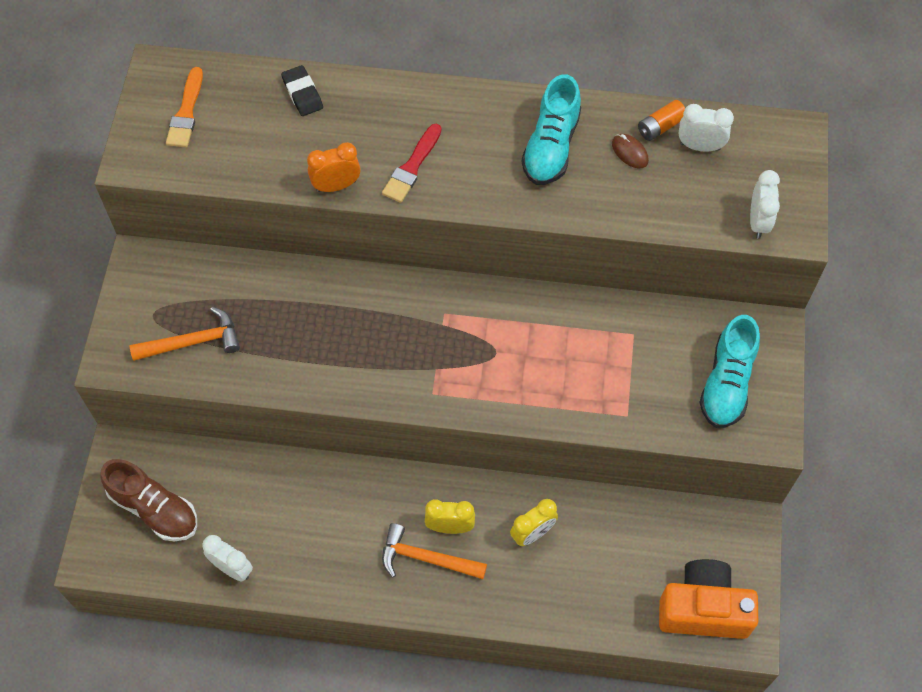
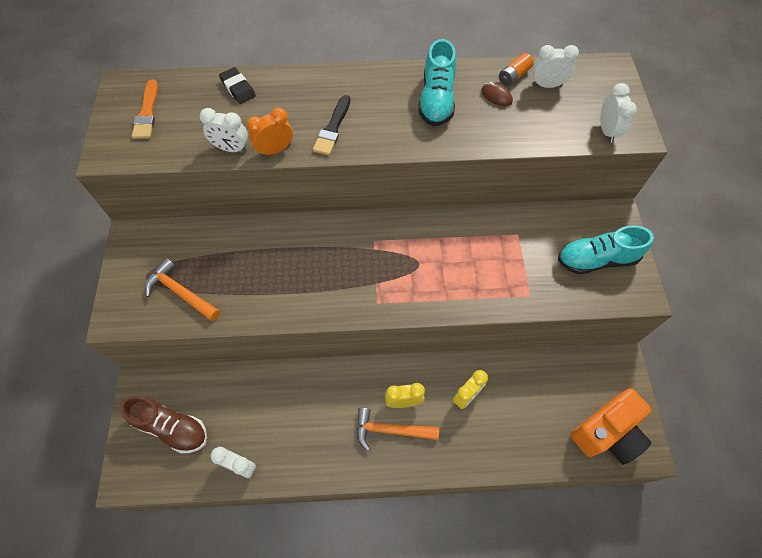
camera: 10 degrees left, 0 degrees up
orange hammer [130,307,240,361] -> orange hammer turned 120 degrees counterclockwise [145,258,220,321]
red brush [382,124,441,203] -> black brush [313,95,350,155]
orange camera [659,559,758,639] -> orange camera turned 150 degrees clockwise [571,388,651,465]
turquoise shoe [699,315,760,428] -> turquoise shoe turned 75 degrees clockwise [558,225,654,274]
none -> white clock [200,108,248,152]

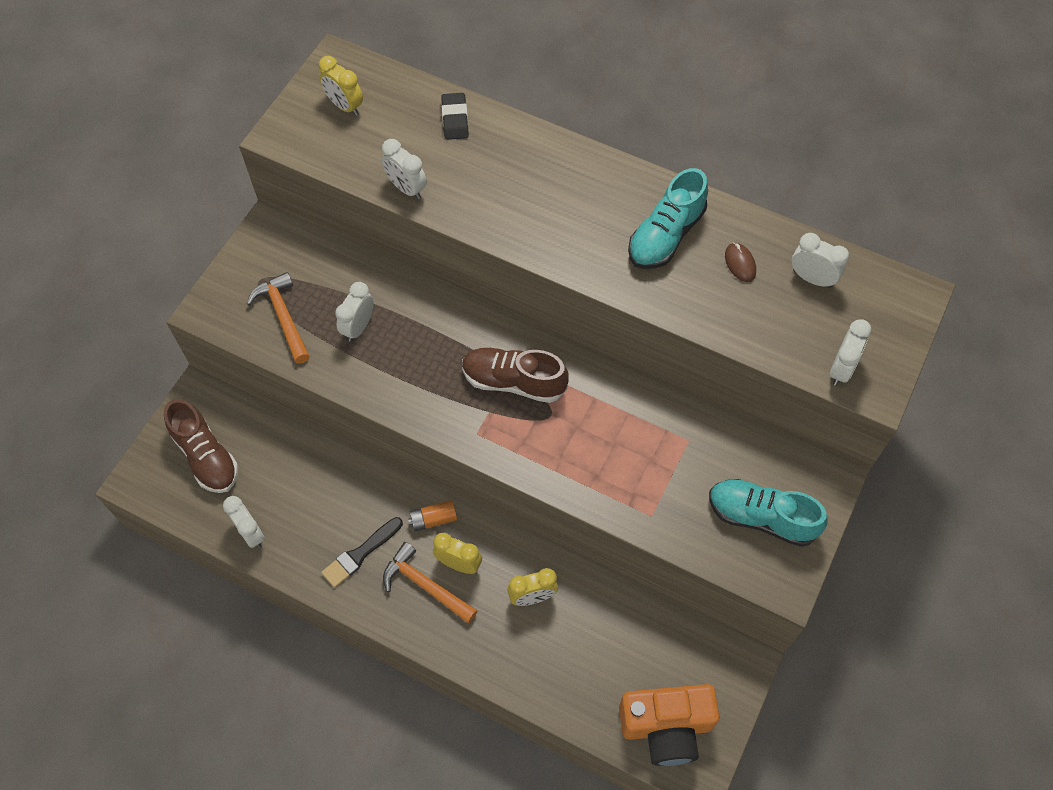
camera: 30 degrees right, 0 degrees up
orange brush [132,80,158,139] -> yellow clock [319,56,363,116]
orange clock [247,107,293,157] -> none
black brush [313,95,350,155] -> black brush moved to [321,517,403,588]
orange battery [499,53,534,86] -> orange battery moved to [408,500,457,532]
none -> white clock [335,282,374,342]
none -> brown shoe [462,348,569,403]

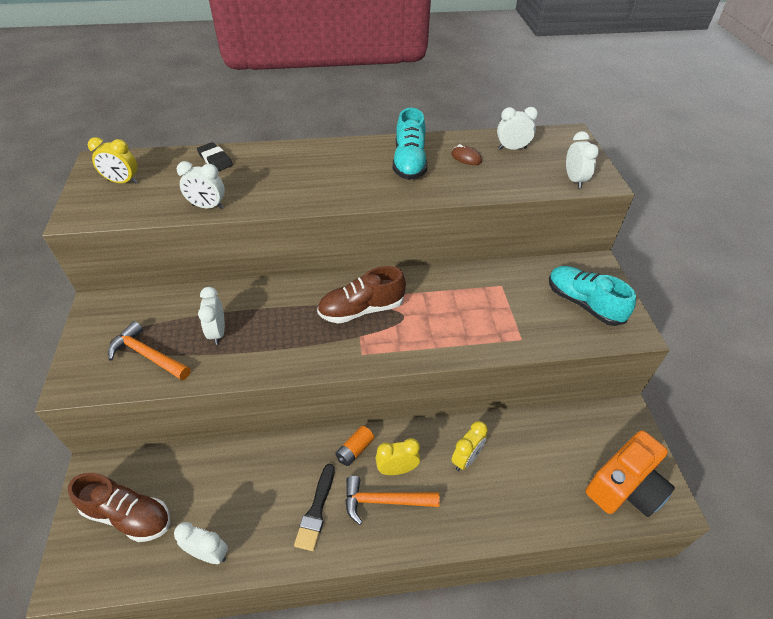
camera: 35 degrees left, 15 degrees down
turquoise shoe [709,479,828,547] -> turquoise shoe turned 60 degrees clockwise [549,266,636,326]

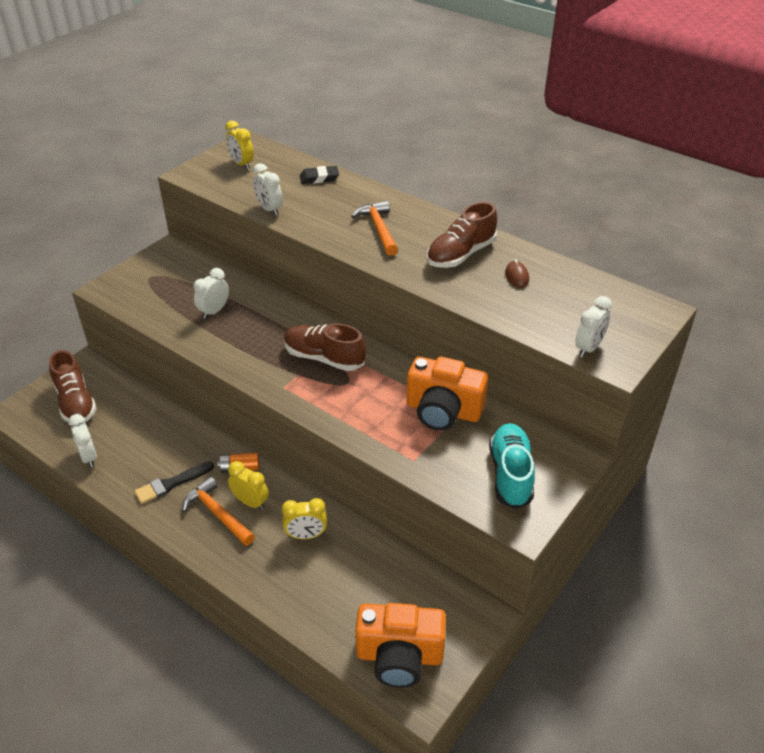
camera: 45 degrees right, 5 degrees down
orange hammer [108,321,190,380] -> orange hammer moved to [351,200,398,256]
black eraser [197,142,233,172] -> black eraser turned 75 degrees clockwise [300,166,339,184]
turquoise shoe [393,108,428,180] -> brown shoe [427,202,497,268]
white clock [497,107,538,150] -> none
none -> orange camera [407,357,488,431]

